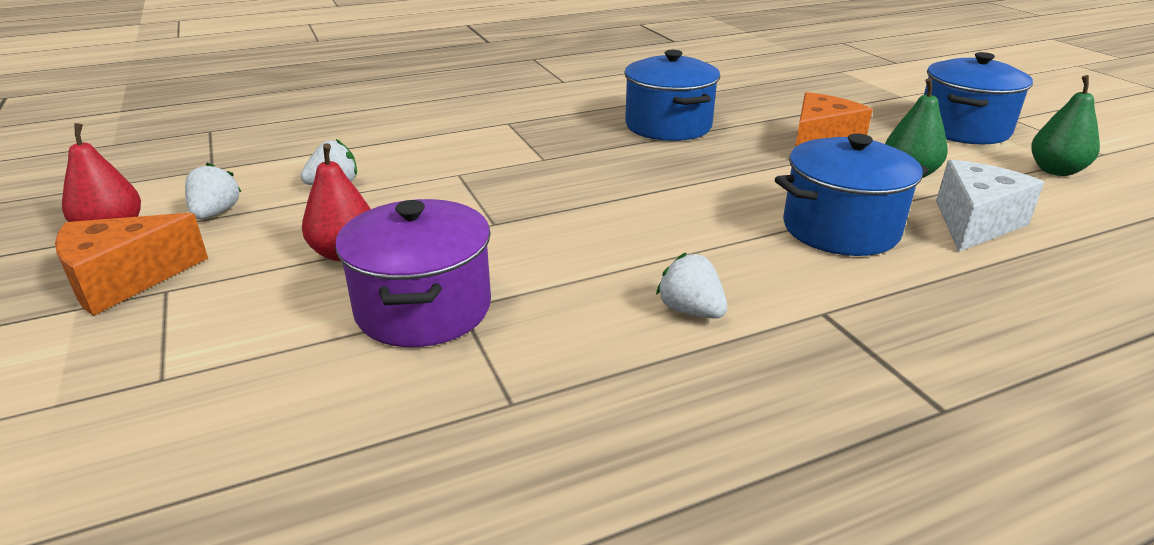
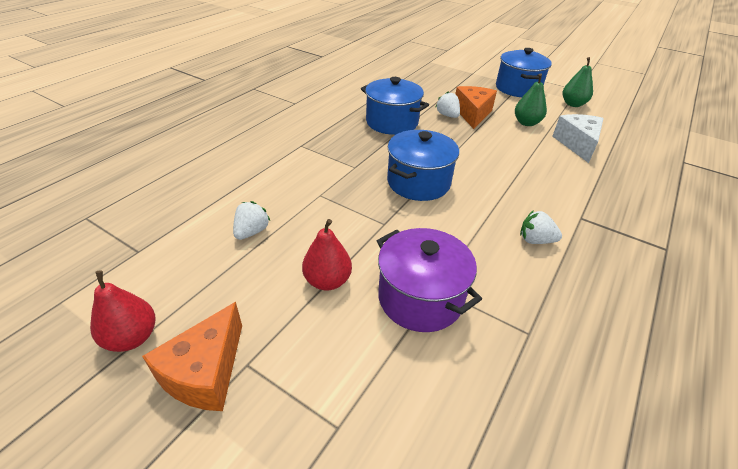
camera: 35 degrees left, 10 degrees up
white strawberry [185,162,242,219] -> white strawberry moved to [436,91,460,118]
blue pot [775,134,929,256] -> blue pot moved to [387,130,459,201]

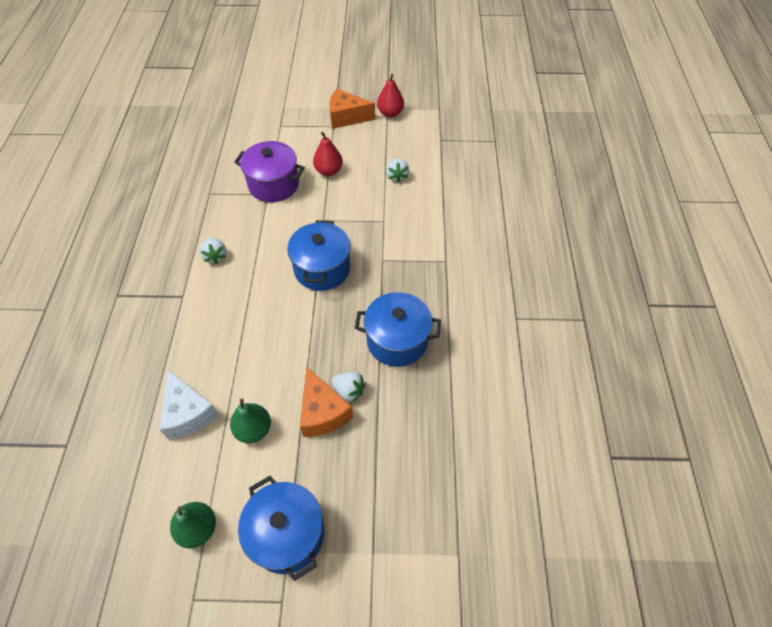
camera: 150 degrees right, 15 degrees up
orange cheese [142,302,242,411] -> orange cheese turned 75 degrees counterclockwise [329,89,375,129]
white strawberry [520,210,562,244] -> white strawberry turned 90 degrees clockwise [199,237,226,264]

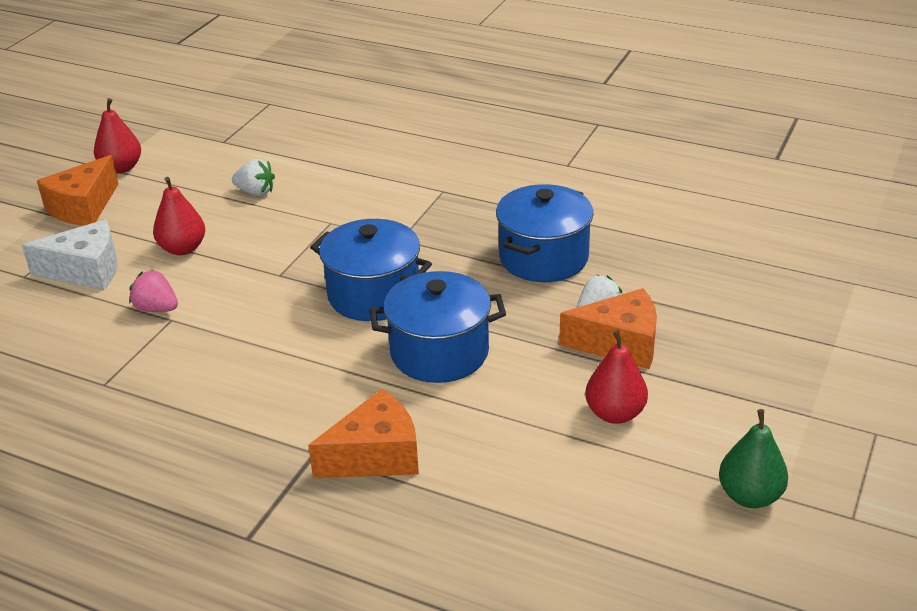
camera: 65 degrees left, 20 degrees down
white cheese [159,370,219,440] -> white cheese moved to [22,220,117,290]
white strawberry [199,237,226,264] -> none
green pear [230,399,271,443] -> red pear [585,330,648,424]
purple pot [234,141,305,202] -> pink strawberry [129,270,178,312]
blue pot [238,476,324,581] -> blue pot moved to [370,271,506,383]
none -> orange cheese [308,389,419,478]

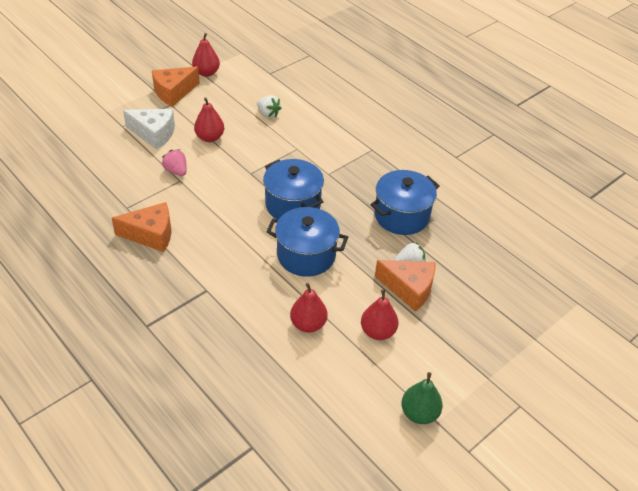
camera: 20 degrees right, 10 degrees up
orange cheese [308,389,419,478] -> orange cheese moved to [112,202,171,252]
none -> red pear [290,283,328,333]

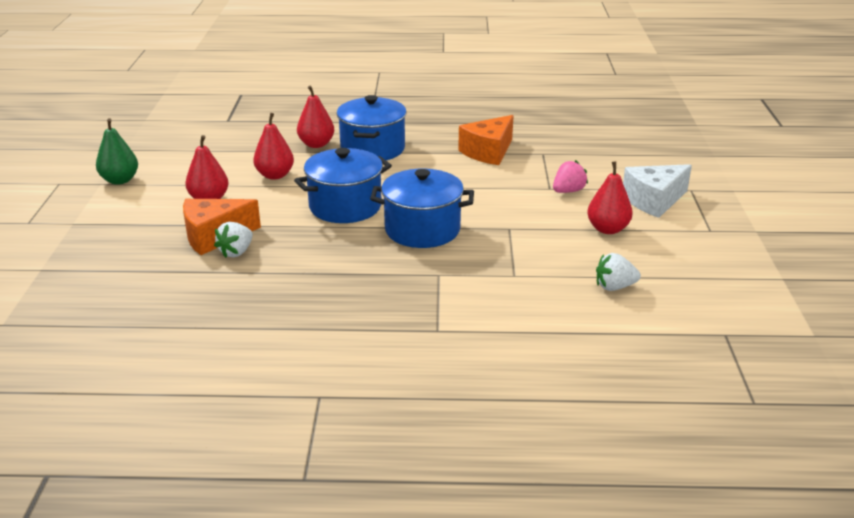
camera: 135 degrees right, 15 degrees down
orange cheese [152,66,200,107] -> none
pink strawberry [162,149,187,176] -> pink strawberry turned 45 degrees counterclockwise [553,160,588,193]
red pear [192,33,220,77] -> red pear moved to [297,86,334,148]
blue pot [370,170,439,235] -> blue pot moved to [337,95,407,160]

